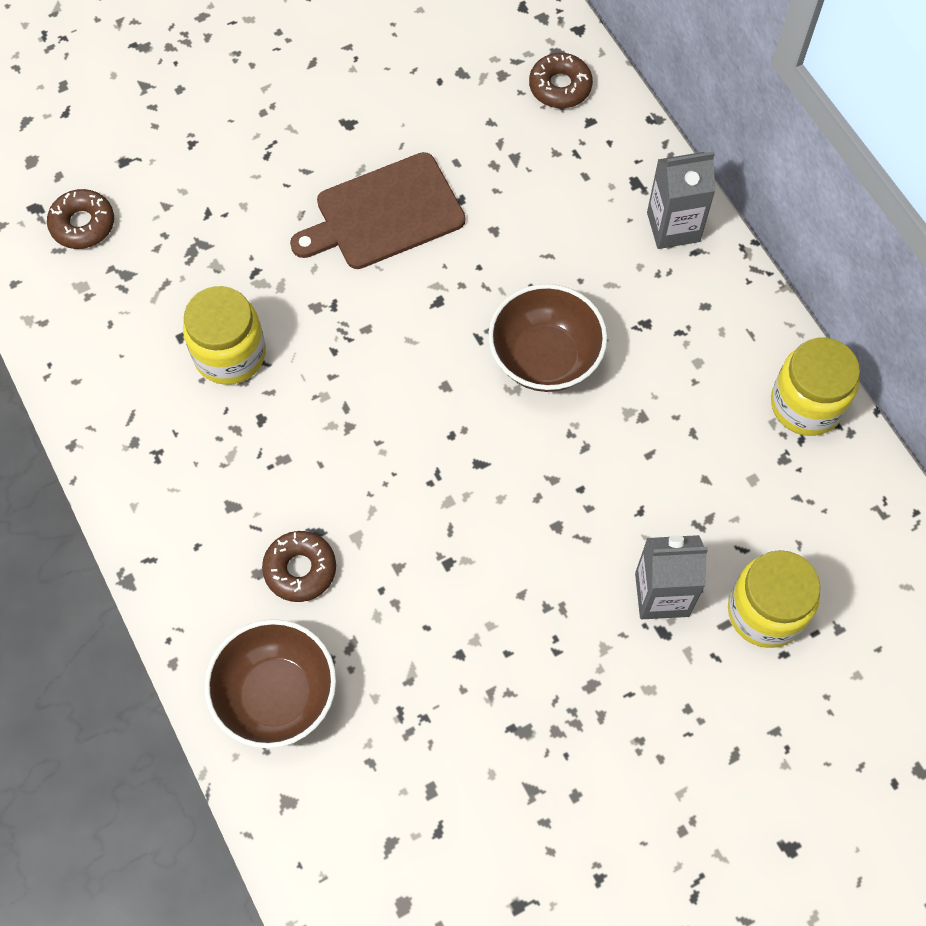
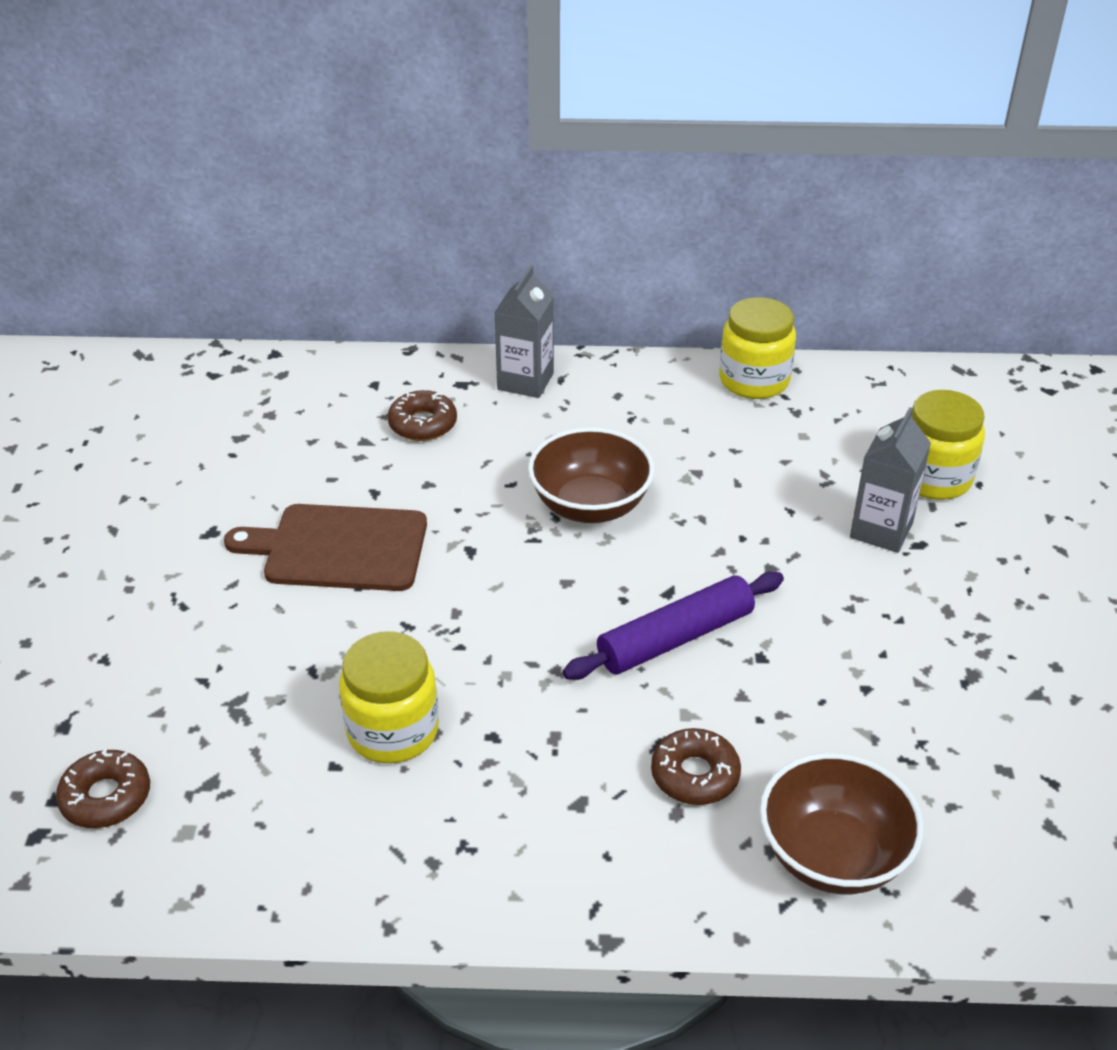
camera: 60 degrees left, 25 degrees down
brown cutting board [290,152,466,269] -> brown cutting board turned 90 degrees clockwise [224,504,427,591]
brown donut [529,53,593,108] -> brown donut moved to [388,390,457,441]
none -> purple rolling pin [563,572,784,680]

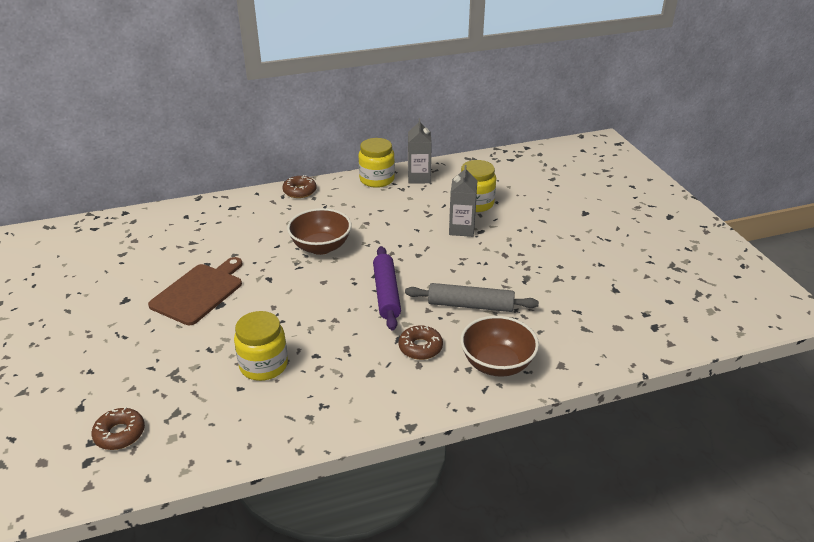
camera: 20 degrees left, 5 degrees down
brown cutting board [224,504,427,591] -> brown cutting board turned 135 degrees clockwise [148,257,243,325]
brown donut [388,390,457,441] -> brown donut moved to [282,175,317,198]
grey carton [494,265,554,398] -> grey carton moved to [408,118,432,184]
purple rolling pin [563,572,784,680] -> purple rolling pin turned 45 degrees counterclockwise [373,246,401,331]
none -> grey rolling pin [405,283,539,312]

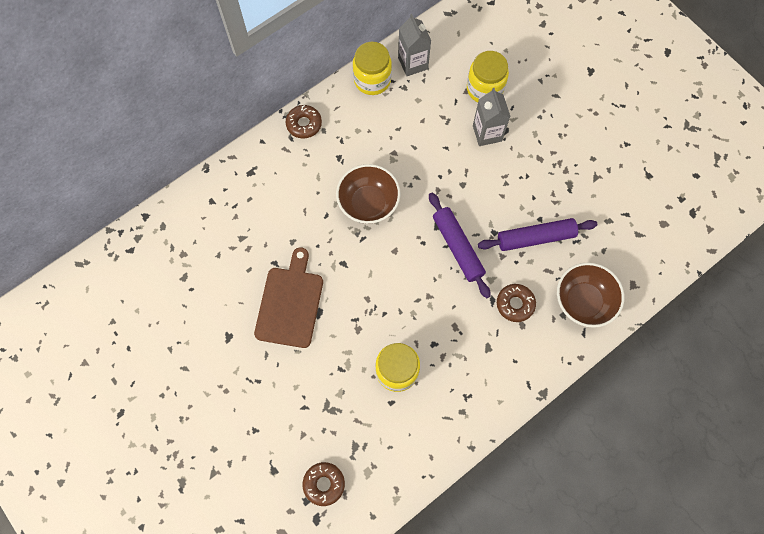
camera: 20 degrees left, 35 degrees up
grey rolling pin [405,283,539,312] -> purple rolling pin [478,218,597,251]

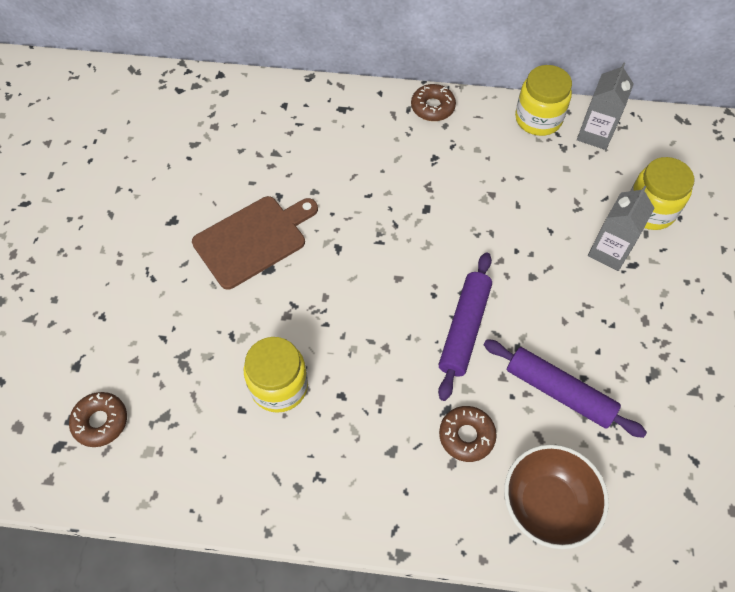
camera: 45 degrees right, 10 degrees down
brown bowl [336,164,401,224] -> none

